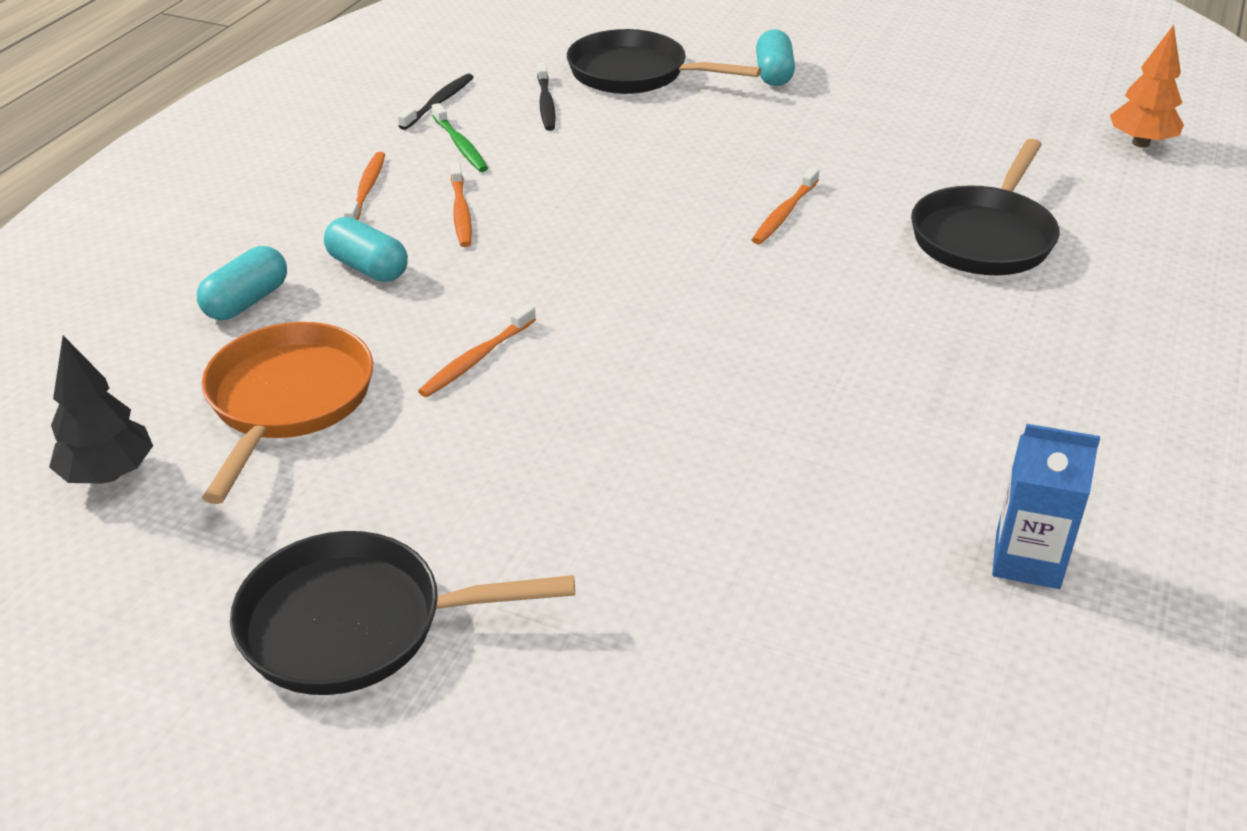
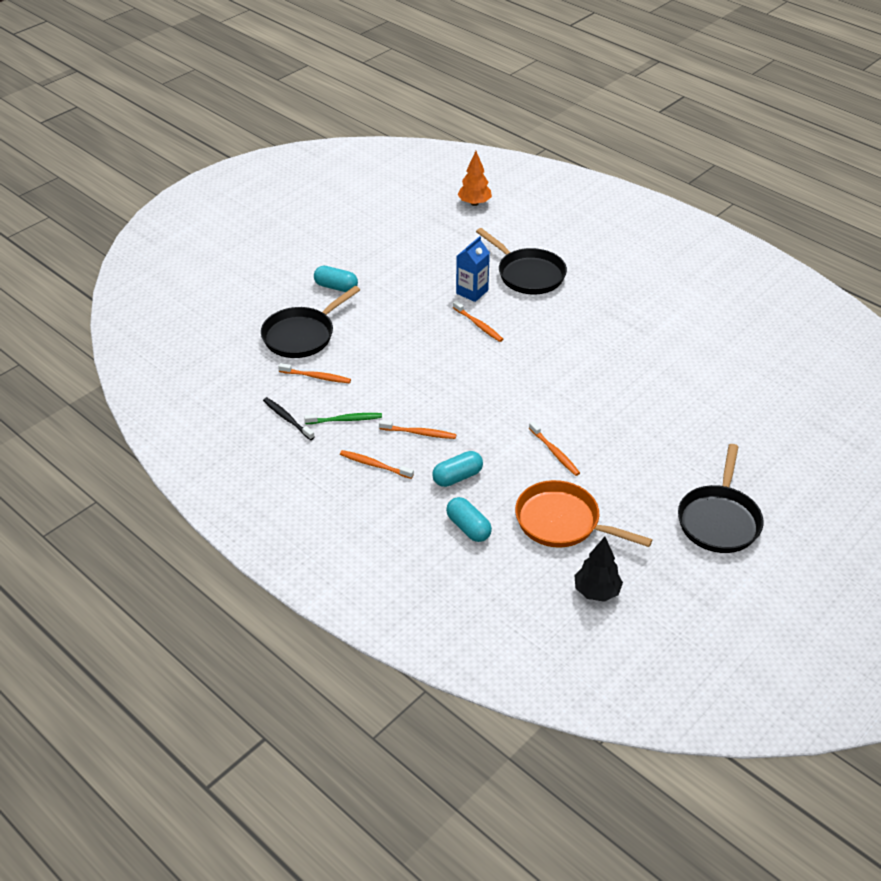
camera: 70 degrees left, 5 degrees up
black toothbrush [537,62,556,131] -> orange toothbrush [278,363,351,383]
blue carton [992,424,1100,589] -> blue carton moved to [456,236,490,302]

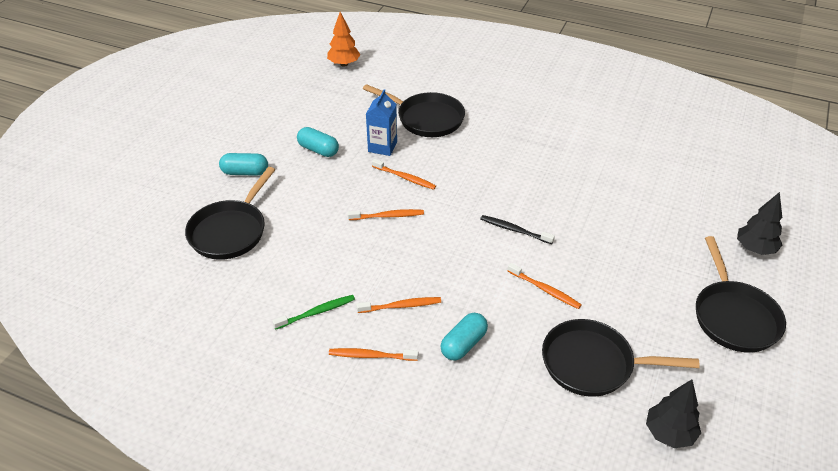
camera: 20 degrees left, 0 degrees up
black toothbrush [263,397,315,440] -> black toothbrush moved to [480,215,555,244]
orange toothbrush [278,363,351,383] -> orange toothbrush moved to [348,209,424,220]
turquoise capsule [446,497,492,542] -> turquoise capsule moved to [297,127,339,157]
orange pan [515,480,653,548] -> black pan [542,319,700,397]
none -> black tree [737,192,782,255]

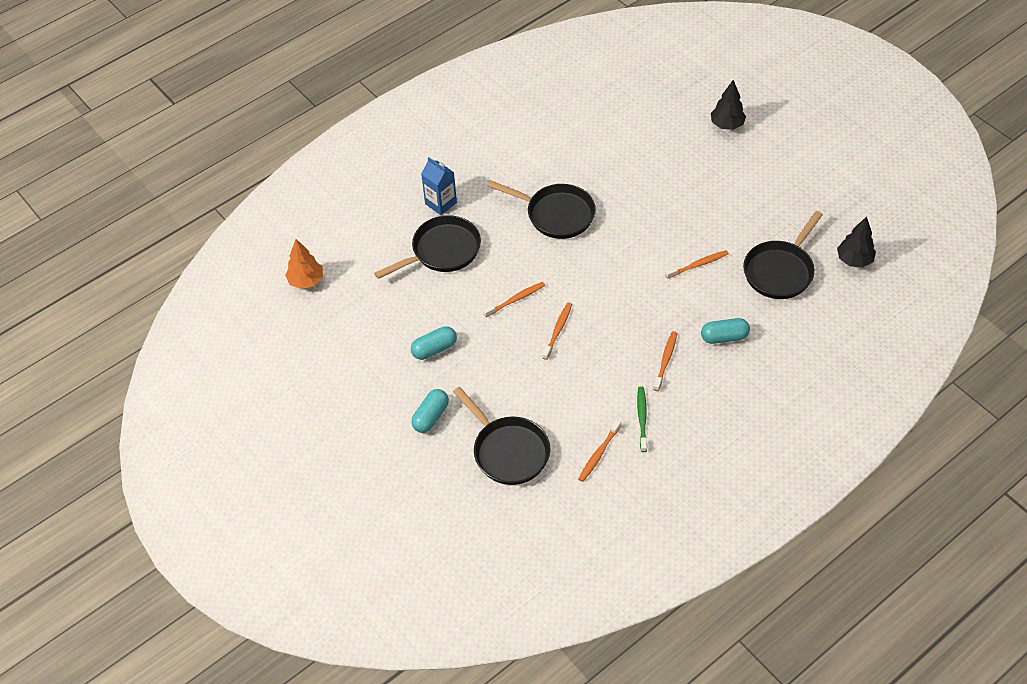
camera: 60 degrees left, 10 degrees up
orange toothbrush [329,348,418,361] -> orange toothbrush moved to [578,420,621,482]
blue carton [366,89,397,156] -> blue carton moved to [421,157,457,215]
turquoise capsule [441,313,488,361] -> turquoise capsule turned 75 degrees counterclockwise [701,318,750,344]
black toothbrush [480,215,555,244] -> none
black pan [696,236,786,353] -> black pan moved to [488,181,596,239]

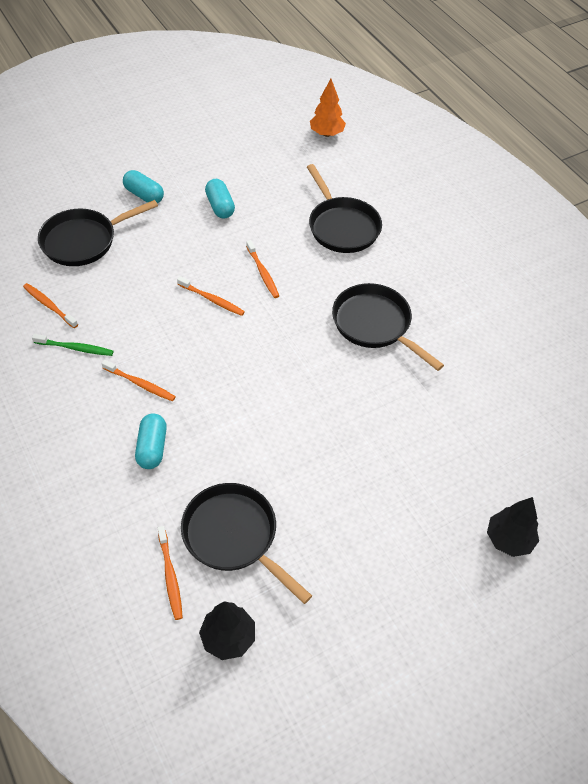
camera: 95 degrees right, 0 degrees up
blue carton [421,157,457,215] -> none
black pan [488,181,596,239] -> black pan turned 105 degrees clockwise [332,283,444,371]
orange toothbrush [665,250,729,279] -> orange toothbrush moved to [158,526,183,620]

